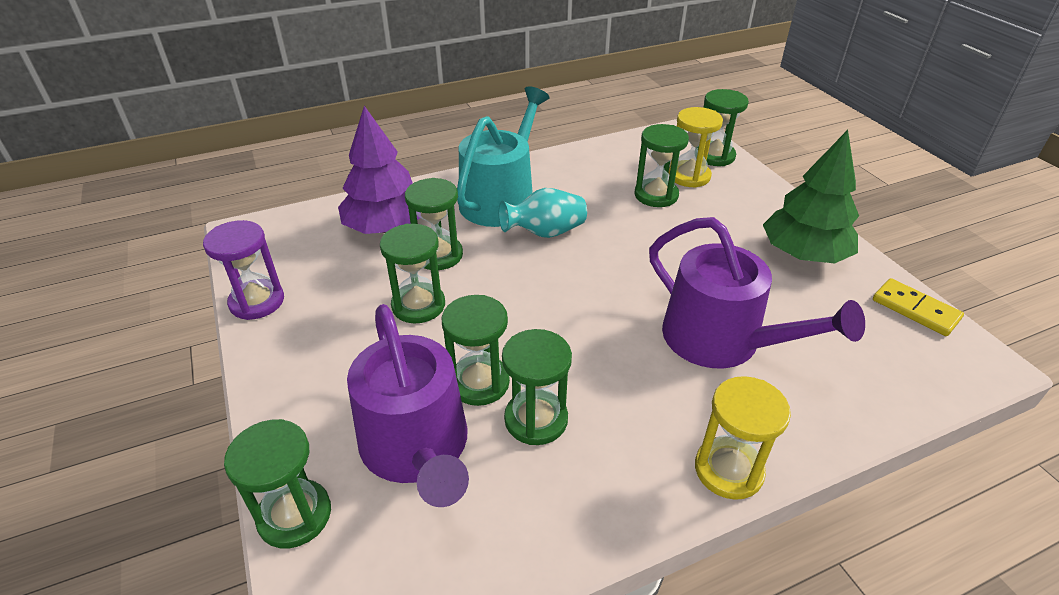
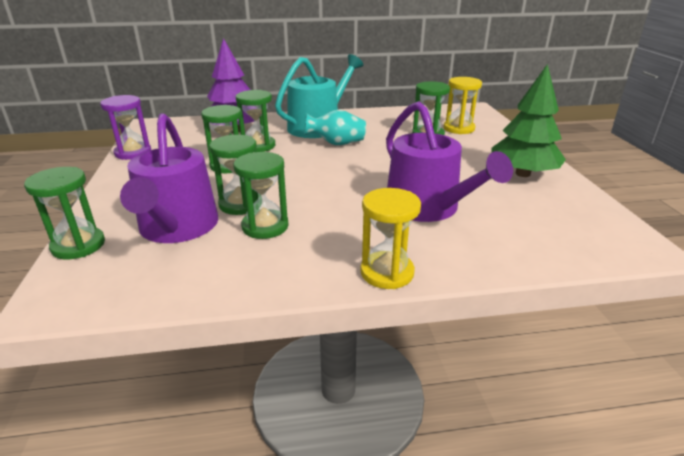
camera: 15 degrees right, 10 degrees down
green hourglass [698,89,749,166] -> none
yellow domino [873,278,964,336] -> none

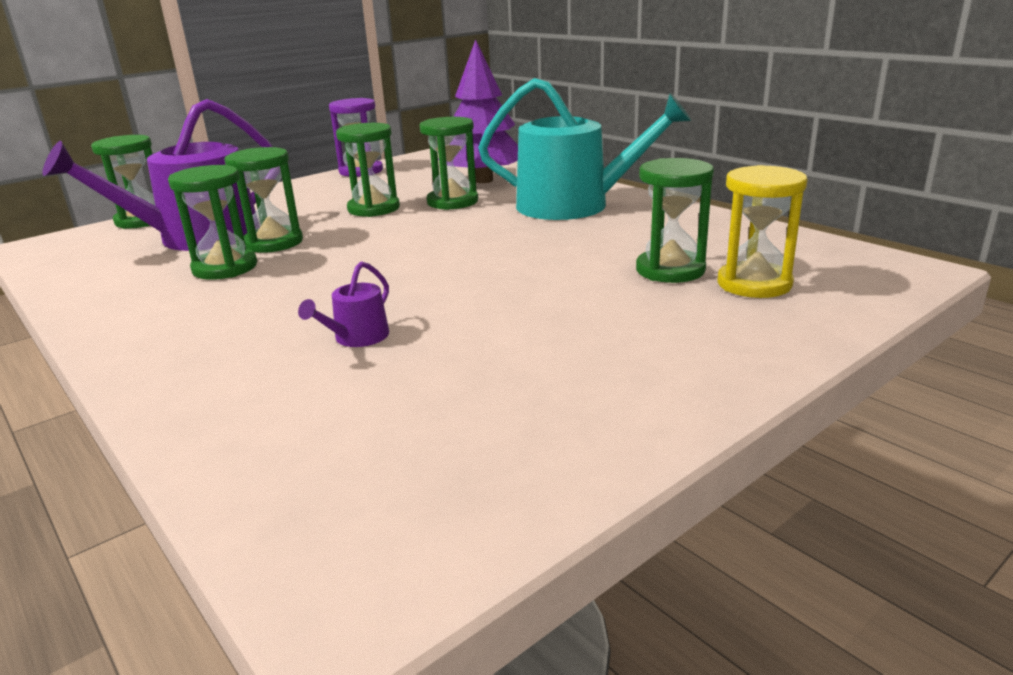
camera: 60 degrees right, 5 degrees down
turquoise vase [304,110,366,145] -> none
yellow hourglass [360,188,421,289] -> none
purple watering can [386,101,513,222] -> purple watering can [298,261,389,347], size x0.41
green tree [491,64,566,177] -> none

